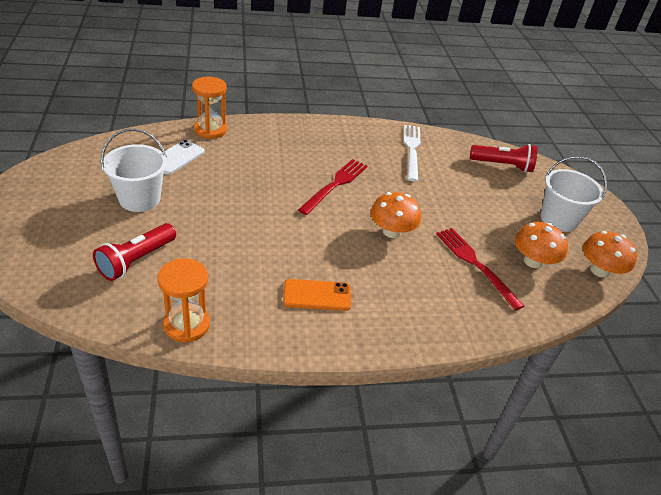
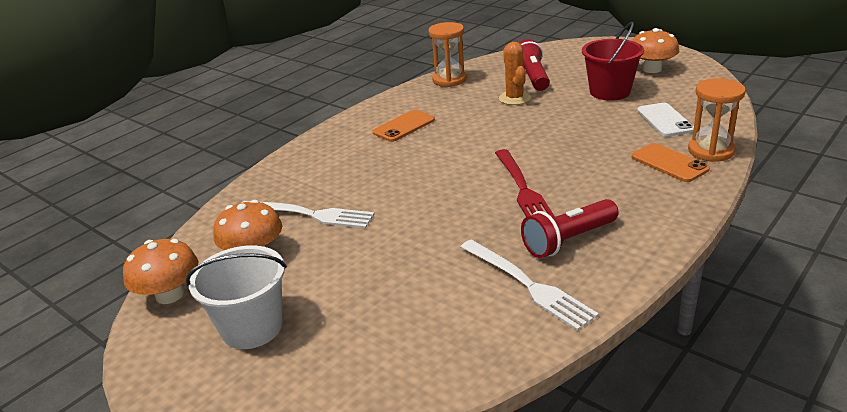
camera: 145 degrees right, 10 degrees down
white bucket [101,129,167,212] -> red bucket [582,22,644,101]
orange mushroom [371,192,421,238] -> orange mushroom moved to [632,28,679,73]
red fork [436,228,524,311] -> white fork [242,201,375,228]
red flashlight [470,144,538,172] -> red flashlight moved to [521,199,619,258]
none -> orange cactus [499,42,531,105]
none -> orange phone [632,143,710,182]

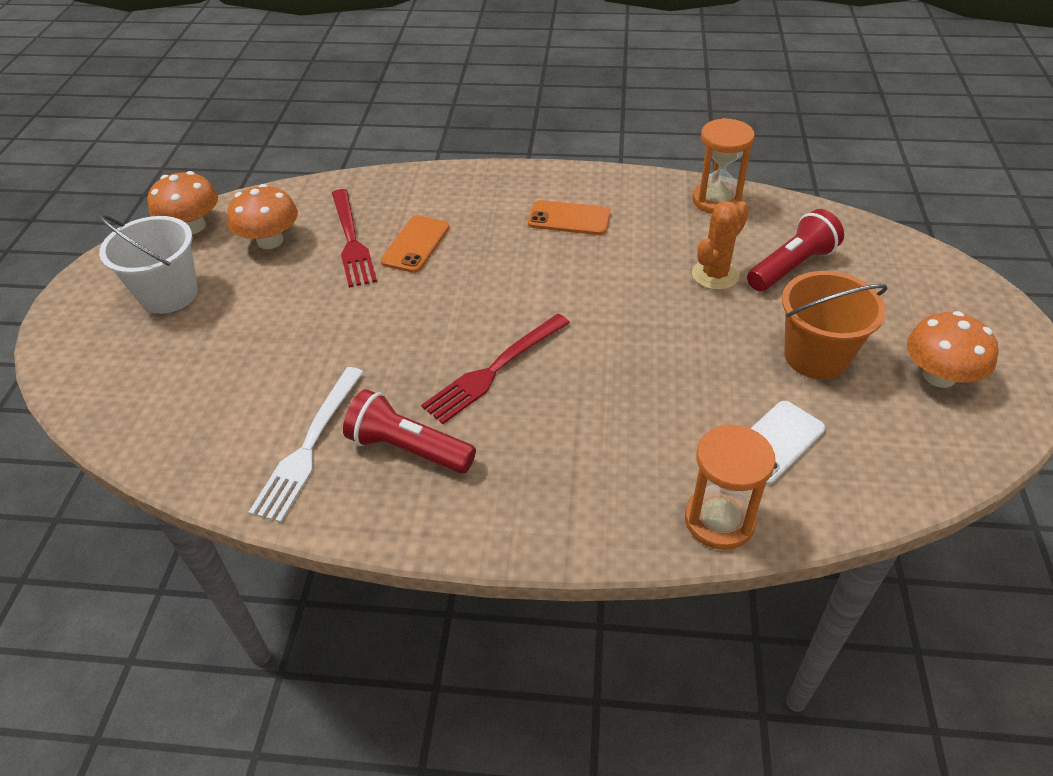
camera: 55 degrees right, 15 degrees up
white fork [242,201,375,228] -> red fork [332,189,377,288]
red bucket [582,22,644,101] -> orange bucket [782,271,888,379]
orange phone [632,143,710,182] -> orange phone moved to [381,215,449,273]

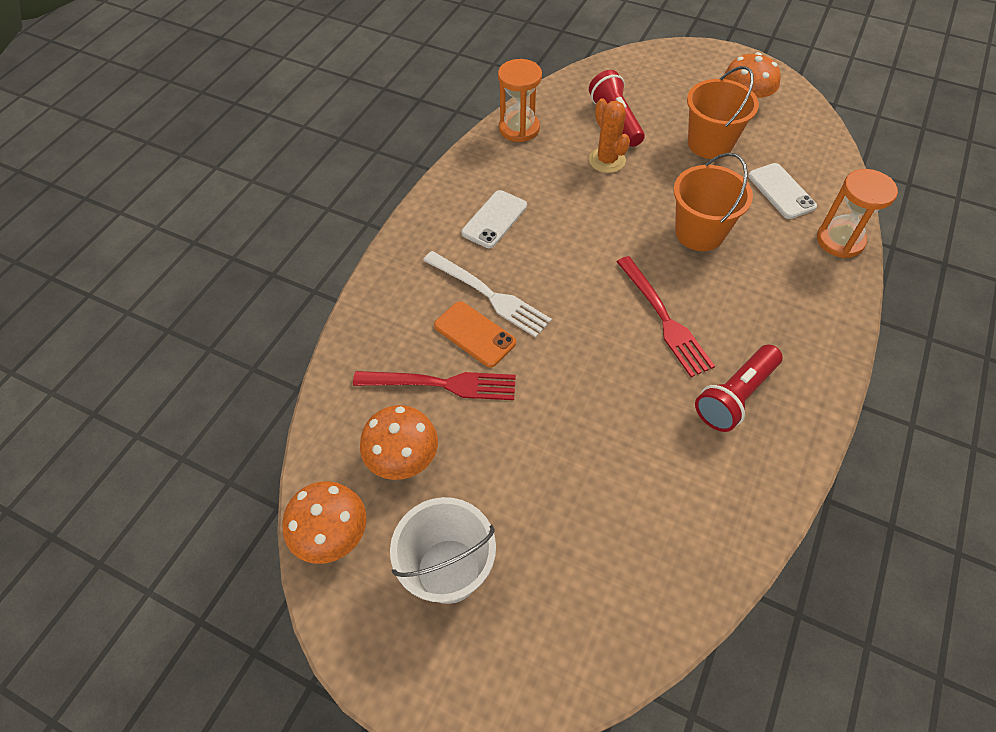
camera: 70 degrees left, 10 degrees up
white fork [248,367,364,523] -> white fork moved to [423,251,552,337]
orange phone [528,200,611,235] -> white phone [461,190,527,248]
none -> orange bucket [673,153,753,251]

